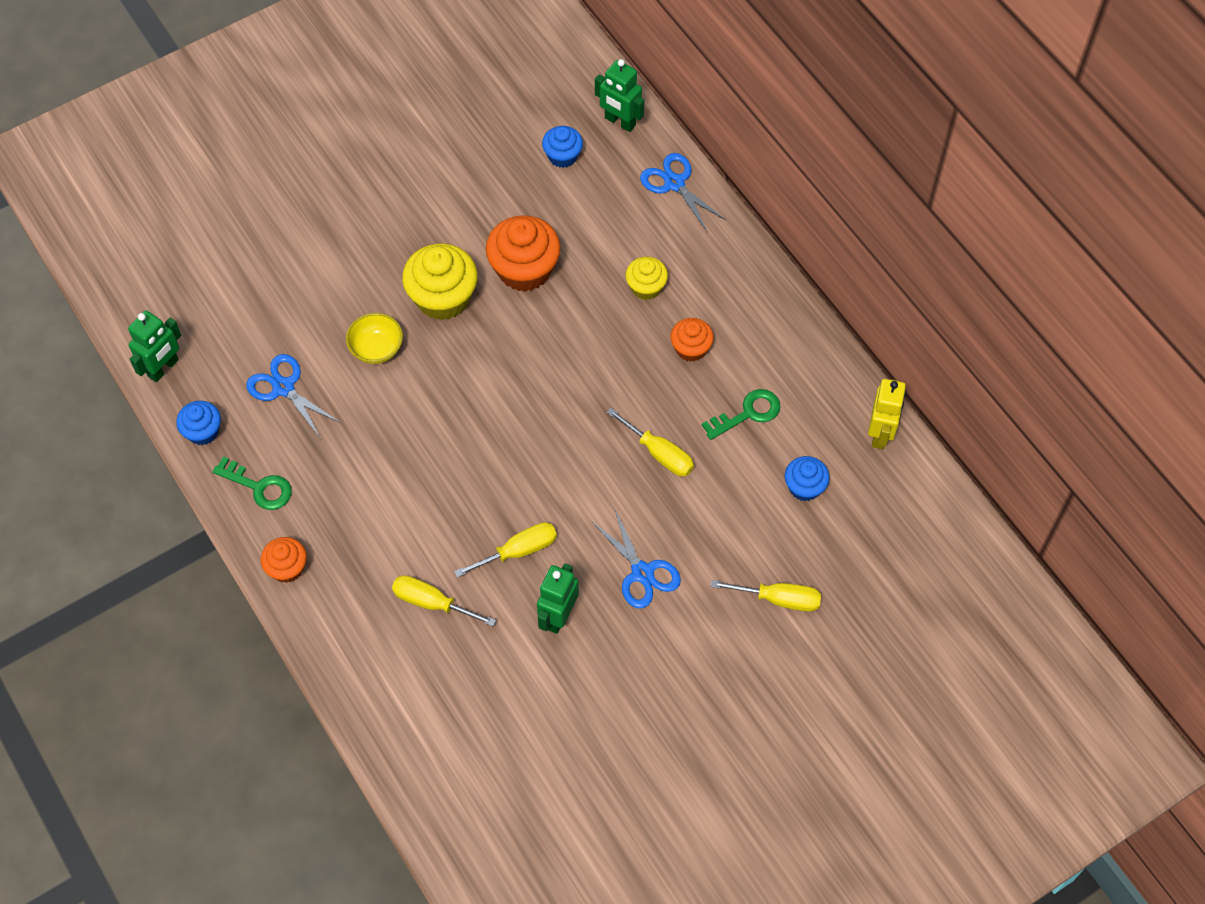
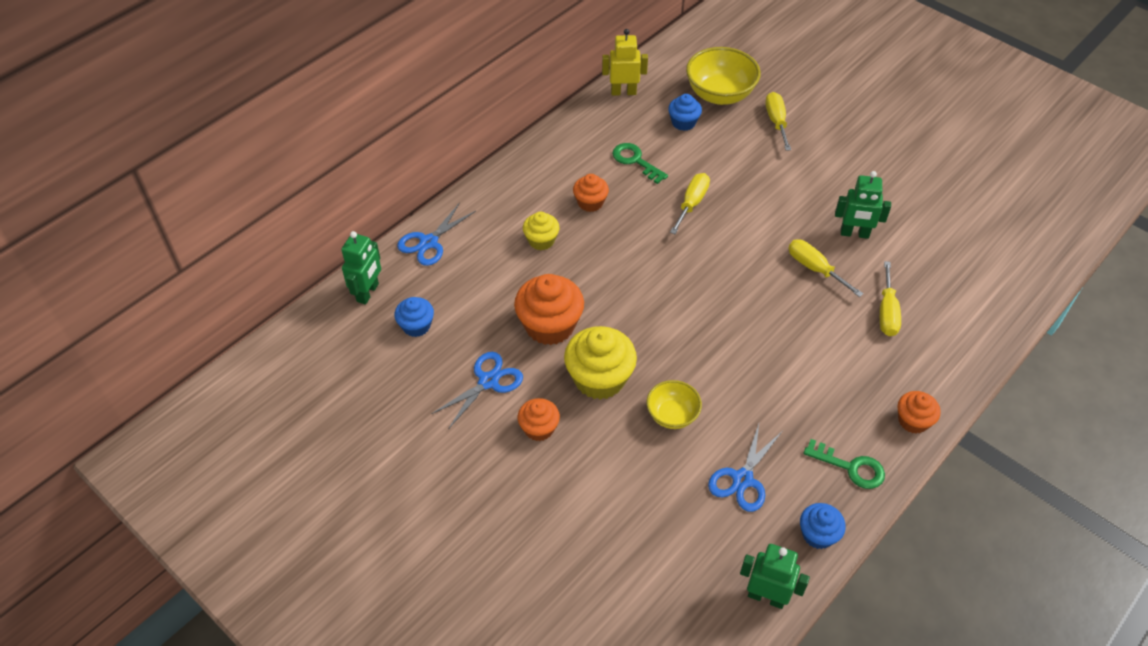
camera: 105 degrees left, 10 degrees down
green key [212,457,292,510] -> green key turned 105 degrees clockwise [804,439,885,489]
blue scissors [592,510,681,608] -> blue scissors moved to [431,352,523,429]
none -> orange cupcake [518,398,560,441]
none -> yellow bowl [686,47,761,105]

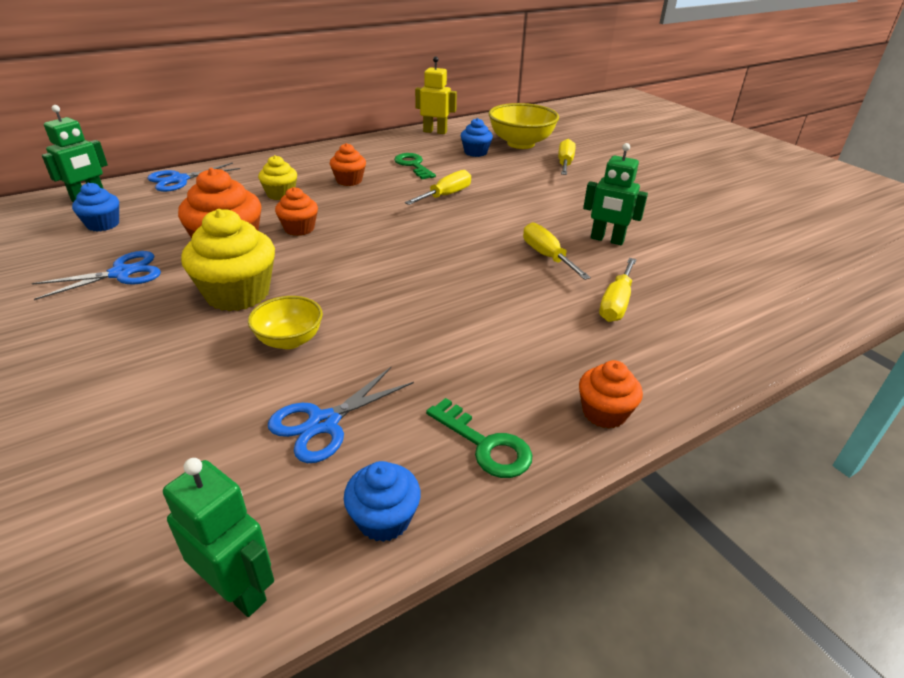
camera: 15 degrees right, 15 degrees down
orange cupcake [518,398,560,441] -> orange cupcake moved to [275,187,318,236]

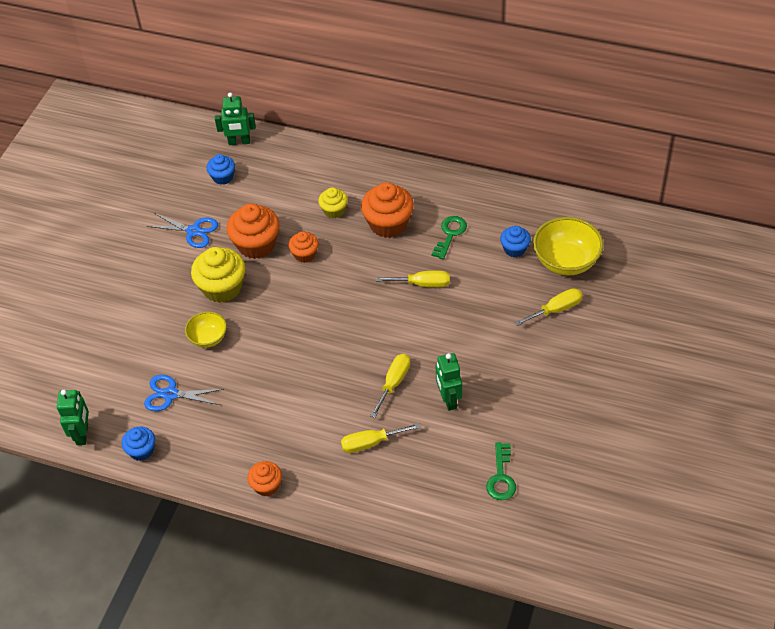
camera: 55 degrees right, 15 degrees up
blue scissors [147,163,240,192] -> none
orange cupcake [330,143,366,186] -> orange cupcake [361,182,414,238], size x1.76
yellow robot [415,57,457,134] -> none
green key [426,398,532,478] -> green key moved to [486,442,516,500]

